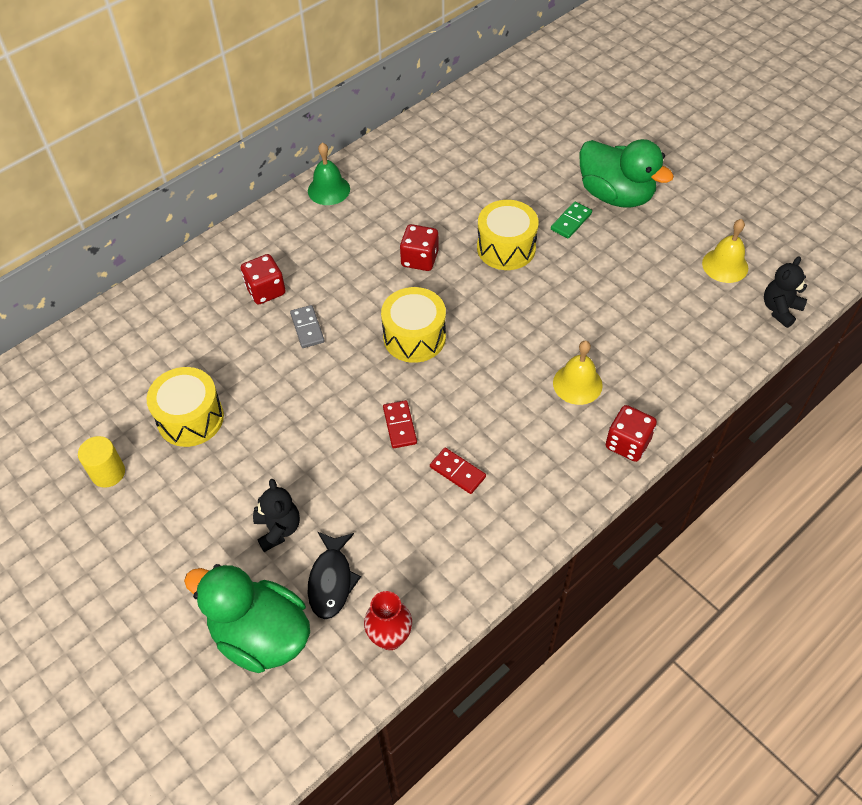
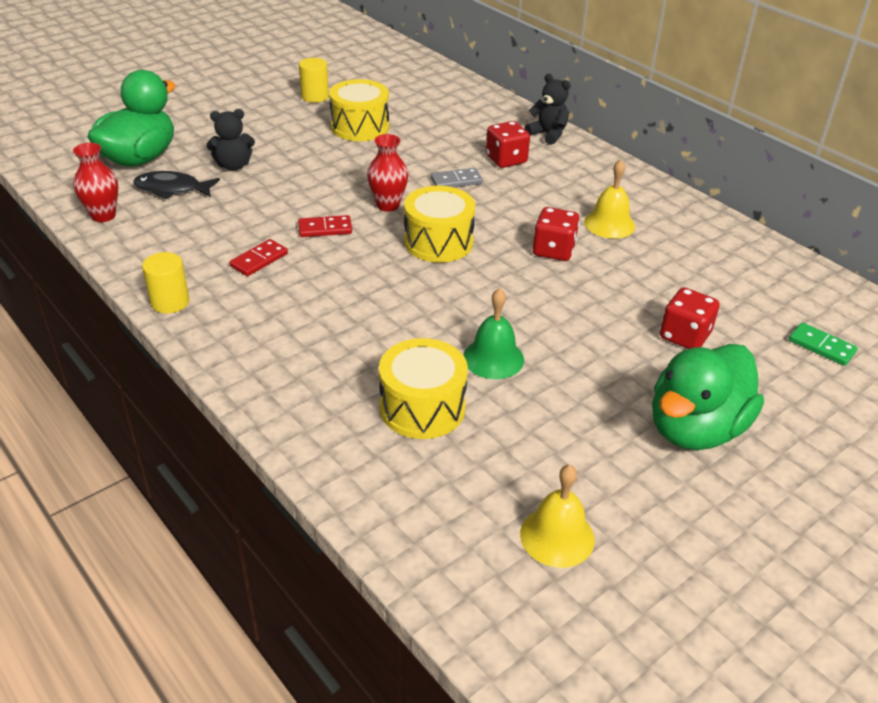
camera: 90 degrees right, 15 degrees down
green bell [308,142,350,205] -> green bell moved to [463,288,524,379]
yellow drum [477,200,539,270] -> yellow drum moved to [379,338,468,439]
green domino [551,202,592,239] -> green domino moved to [789,322,858,366]
yellow bell [553,341,603,405] -> yellow bell moved to [584,160,635,239]
red dice [606,405,657,462] -> red dice moved to [660,287,720,349]
black teddy bear [764,257,807,328] -> black teddy bear moved to [525,74,571,145]
none -> yellow cylinder [142,252,190,313]
none -> red vase [367,134,408,212]

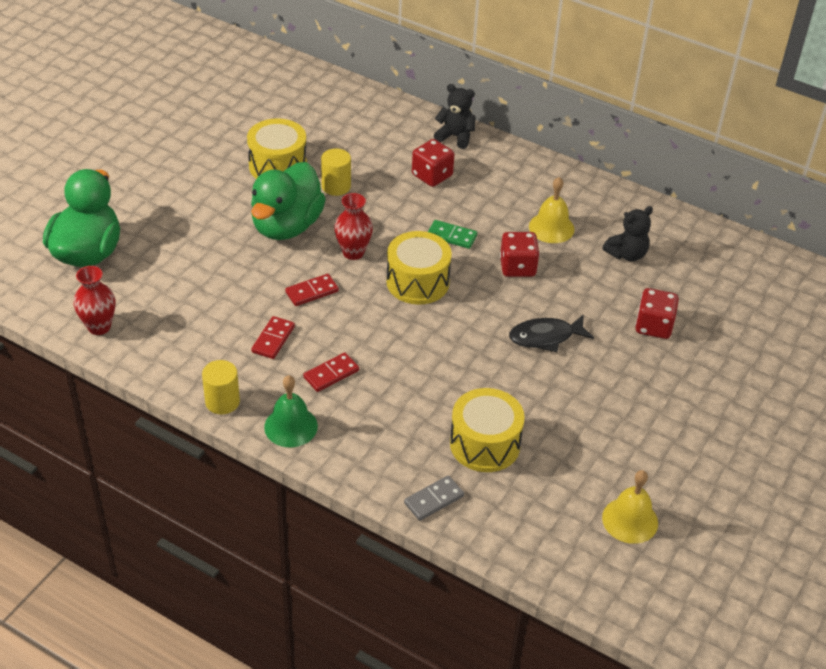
camera: 20 degrees left, 5 degrees up
black fish [134,171,220,199] -> black fish moved to [509,314,594,352]
black teddy bear [206,109,255,171] -> black teddy bear moved to [602,206,653,262]
yellow cylinder [299,58,329,103] -> yellow cylinder moved to [321,148,351,196]
grey domino [431,168,483,187] -> grey domino moved to [404,475,464,521]
green bell [463,288,524,379] -> green bell moved to [264,375,318,447]
green duck [652,344,764,450] -> green duck moved to [251,162,326,240]
green domino [789,322,858,366] -> green domino moved to [428,220,477,249]
none -> red domino [303,353,359,392]

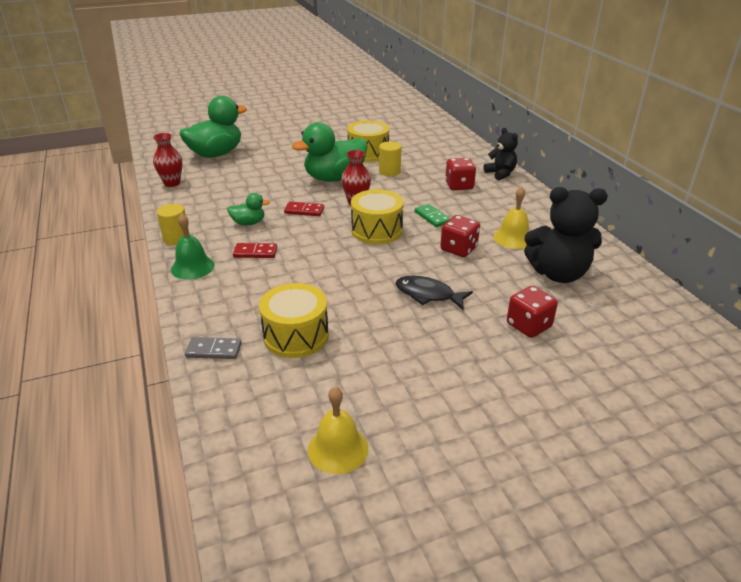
camera: 40 degrees right, 10 degrees down
red domino [251,316,295,359] -> green duck [227,193,270,225]
black teddy bear [602,206,653,262] -> black teddy bear [524,187,608,283], size x1.73

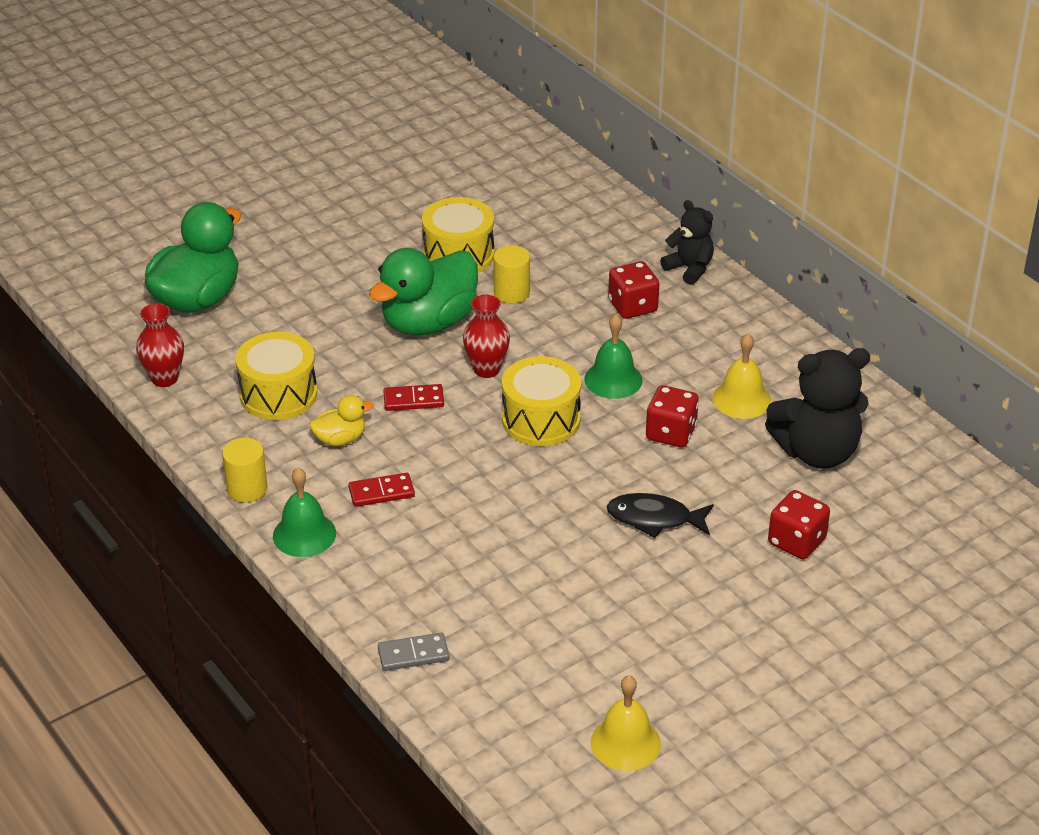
camera: 15 degrees left, 5 degrees up
green duck [227,193,270,225] -> yellow duck [309,395,374,446]
yellow drum [259,283,329,358] -> yellow drum moved to [236,332,317,420]
green domino [415,204,451,227] -> green bell [584,314,643,399]

